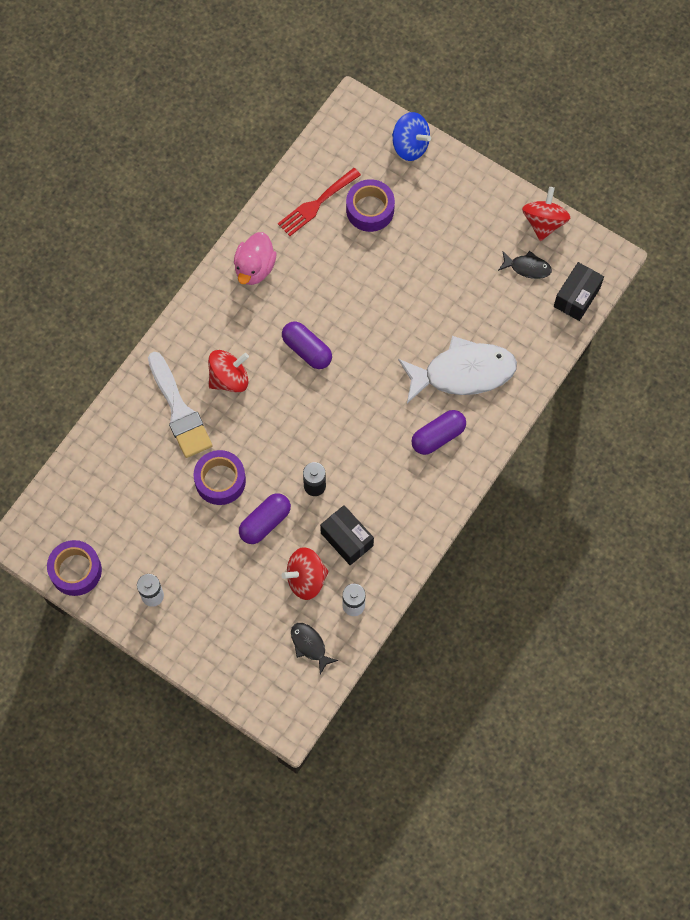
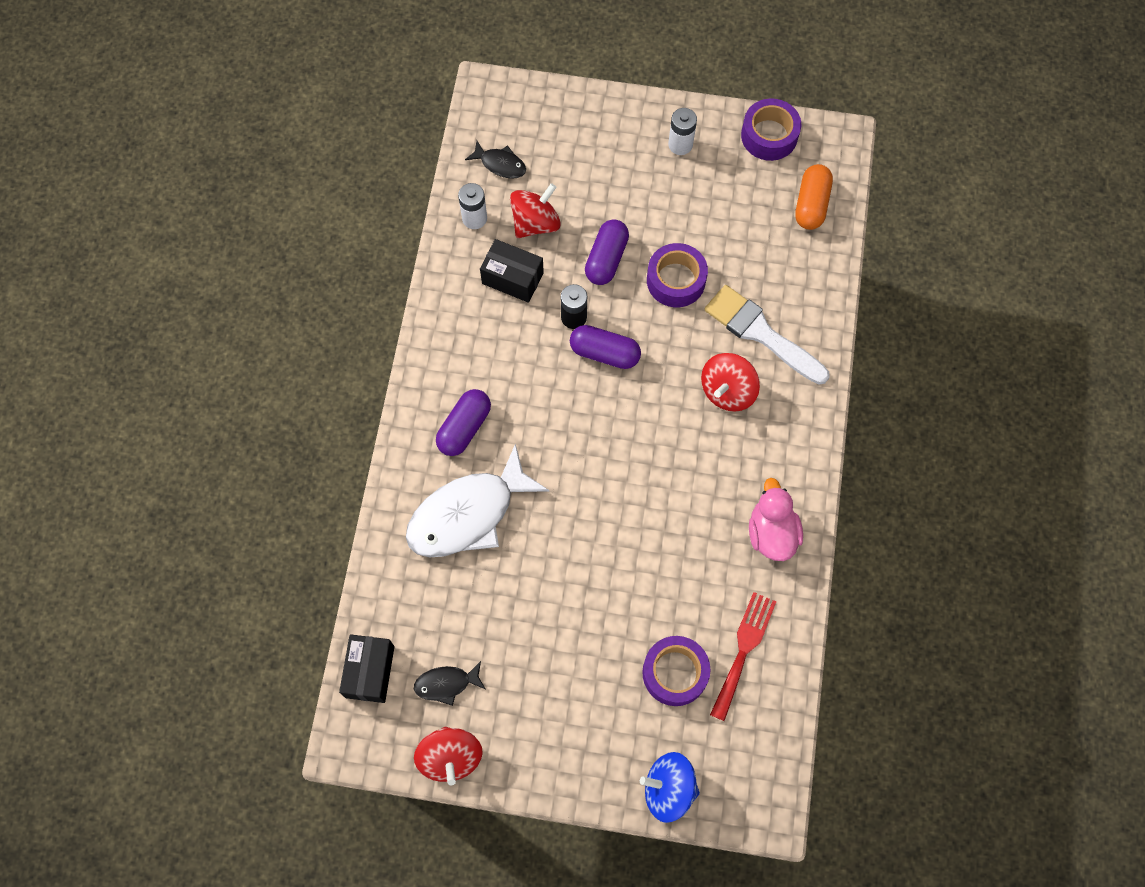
camera: 155 degrees right, 0 degrees up
purple capsule [282,321,332,369] -> purple capsule moved to [570,325,641,369]
none -> orange capsule [795,164,833,230]

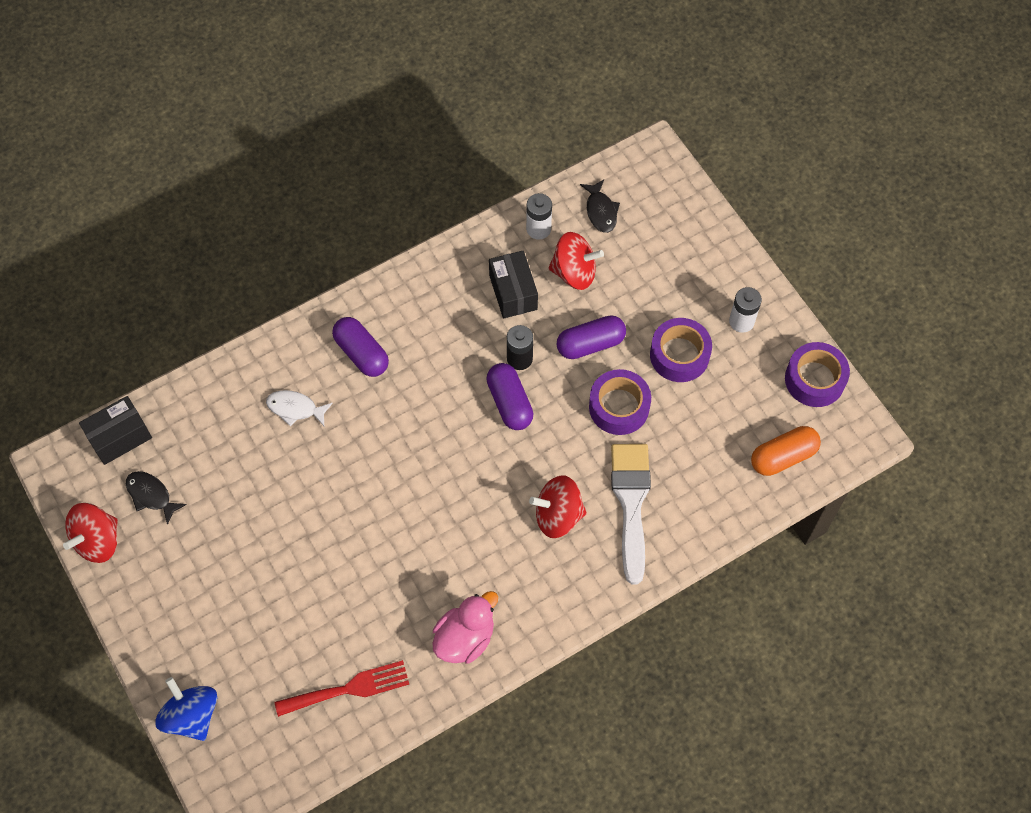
camera: 50 degrees right, 5 degrees down
white fish [406,444,549,557] -> white fish [266,390,333,427], size x0.46
purple capsule [436,389,491,456] -> purple capsule turned 60 degrees clockwise [332,317,389,377]
purple tape [642,636,710,706] -> purple tape moved to [650,318,712,382]

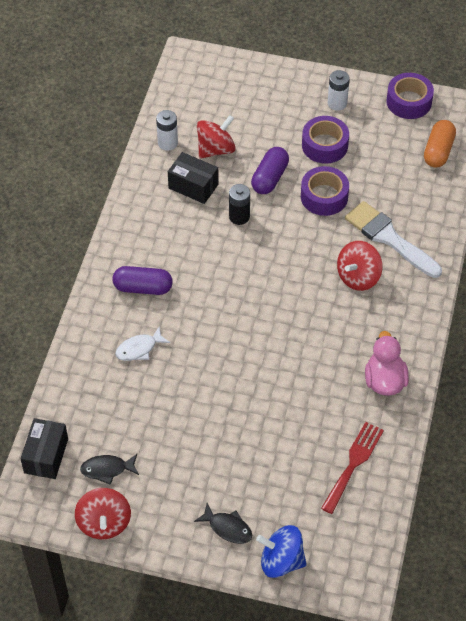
camera: 45 degrees left, 10 degrees down
purple capsule [486,363,533,430] -> none
black fish [580,179,620,233] -> black fish moved to [194,503,252,544]

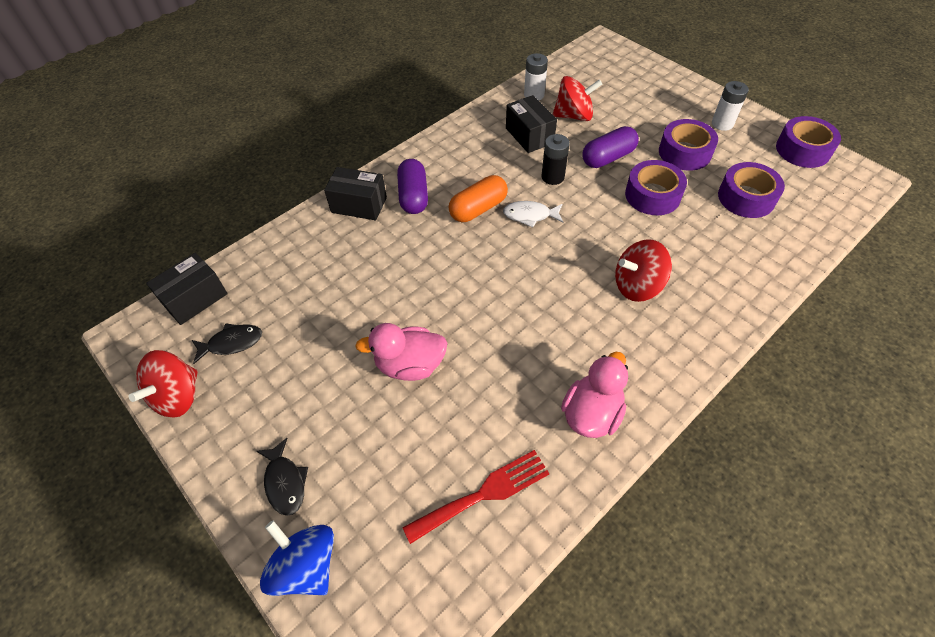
camera: 35 degrees right, 0 degrees up
black fish [80,454,139,485] -> black fish turned 135 degrees clockwise [192,323,262,364]
purple capsule [113,266,173,295] -> purple capsule turned 45 degrees clockwise [397,159,428,214]
white fish [115,327,170,361] -> white fish moved to [503,201,563,228]
white brush [345,201,442,278] -> none
orange capsule [424,120,456,168] -> orange capsule moved to [449,175,508,222]
none -> black box [324,167,387,220]
none -> pink duck [355,323,447,381]
none -> purple tape [718,162,785,218]

